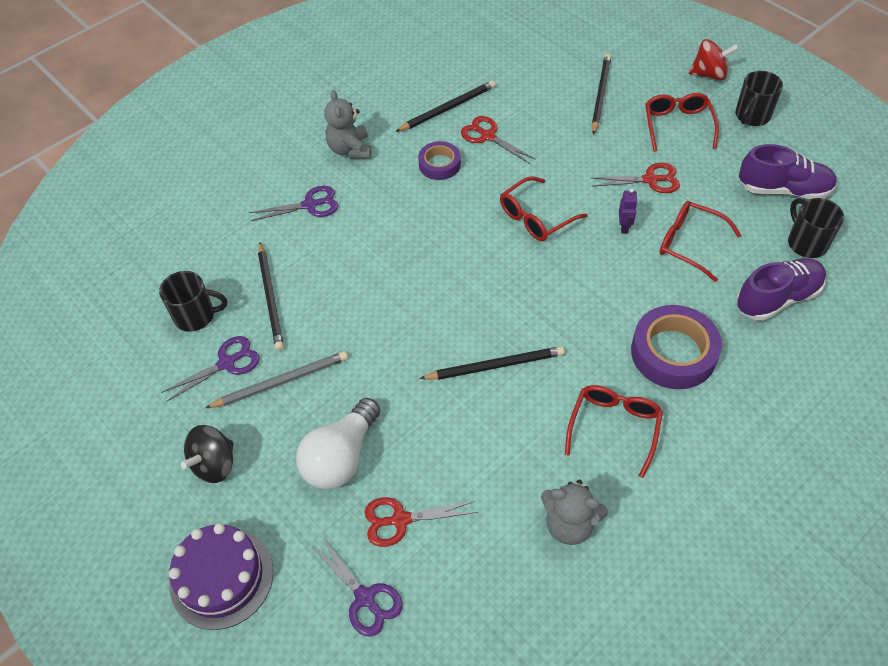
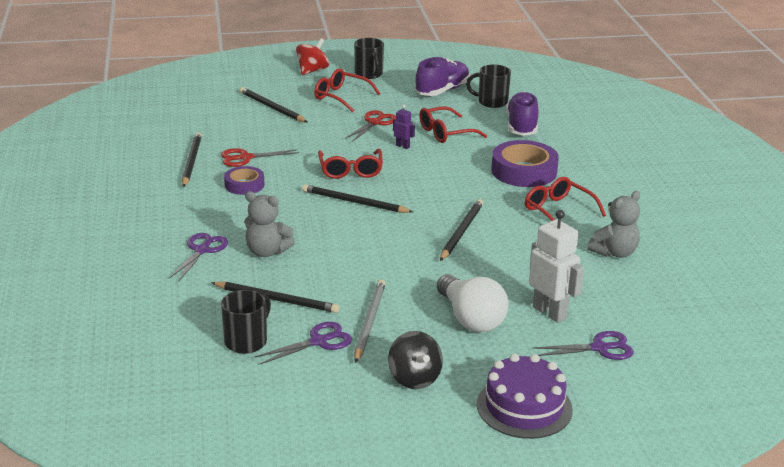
camera: 60 degrees left, 25 degrees down
purple scissors [161,336,260,401] -> purple scissors turned 60 degrees clockwise [254,322,352,364]
grey teddy bear [324,90,371,159] -> grey teddy bear moved to [244,191,295,257]
red scissors [365,497,477,547] -> white robot [529,210,584,323]
none -> black pencil [302,184,413,213]

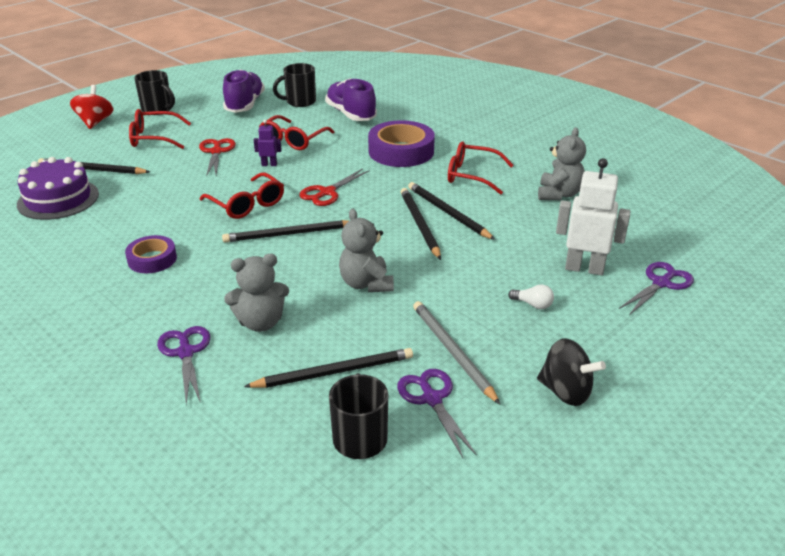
camera: 35 degrees left, 5 degrees up
black pencil [182,132,202,187] -> black pencil moved to [408,182,495,240]
red scissors [221,148,299,167] -> red scissors moved to [300,168,370,206]
purple scissors [254,322,352,364] -> purple scissors turned 45 degrees counterclockwise [397,369,477,458]
white light bulb [437,274,508,332] -> white light bulb [508,284,554,309], size x0.41
purple cake [477,354,573,439] -> purple cake moved to [17,157,99,220]
none -> grey teddy bear [339,208,394,292]

